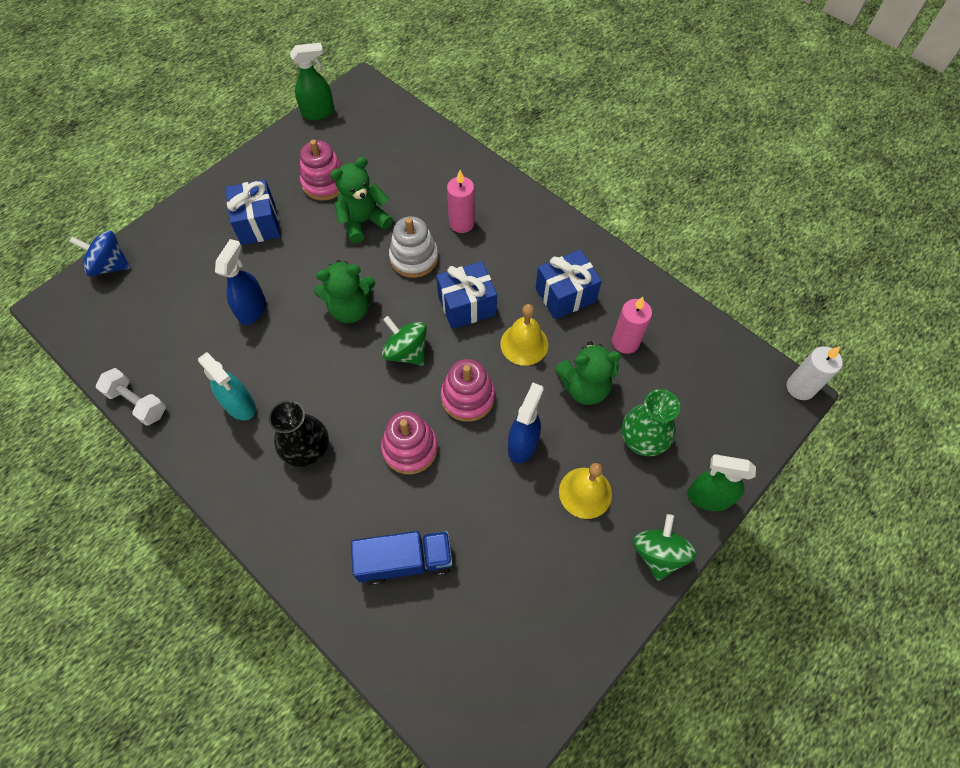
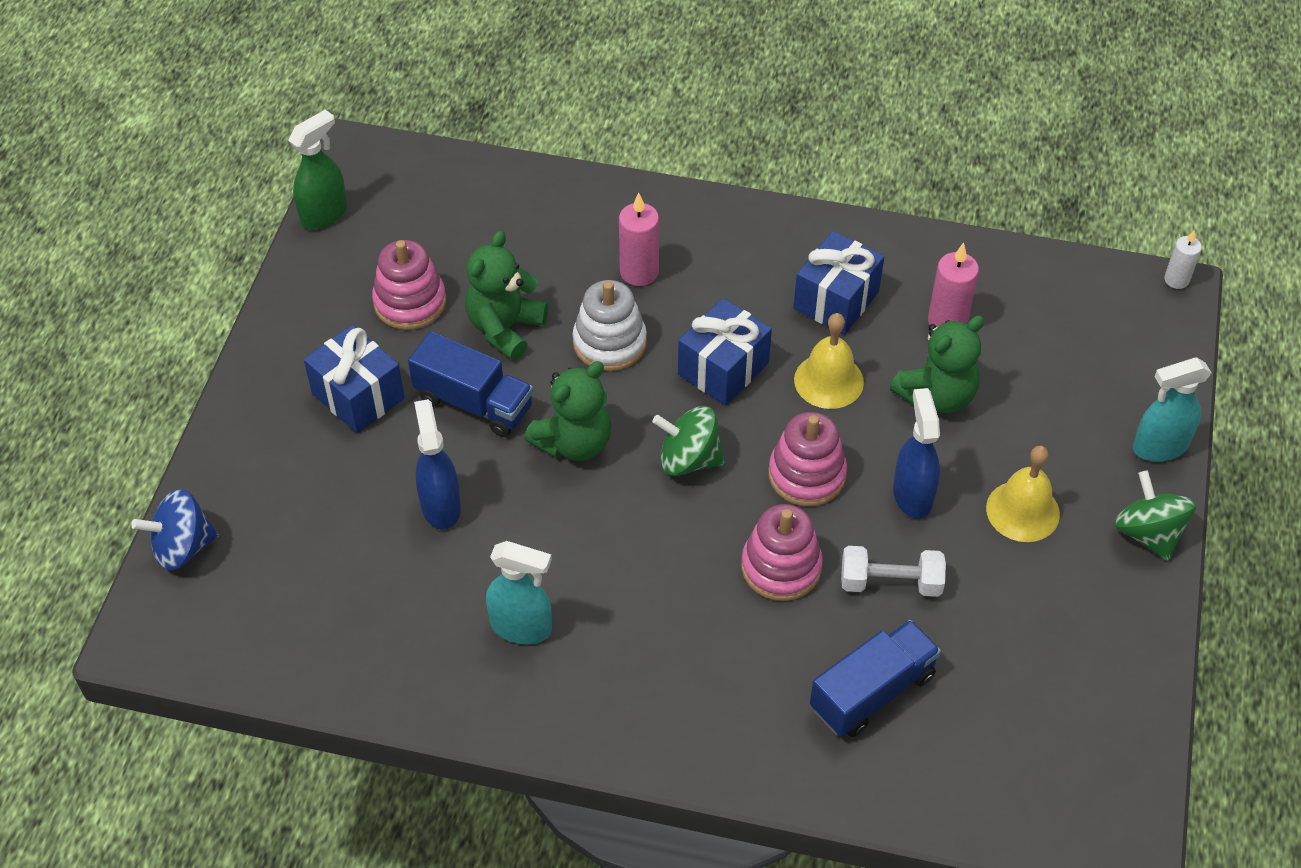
camera: 30 degrees left, 10 degrees down
white dumbbell [96,368,166,426] -> white dumbbell moved to [841,546,946,597]
black vase [269,400,329,467] -> none
green vase [622,389,680,457] -> none
green spray bottle [687,454,756,511] -> turquoise spray bottle [1133,358,1212,462]
white candle [787,346,843,400] -> white candle [1164,230,1202,289], size x0.64
none -> blue truck [408,331,533,437]

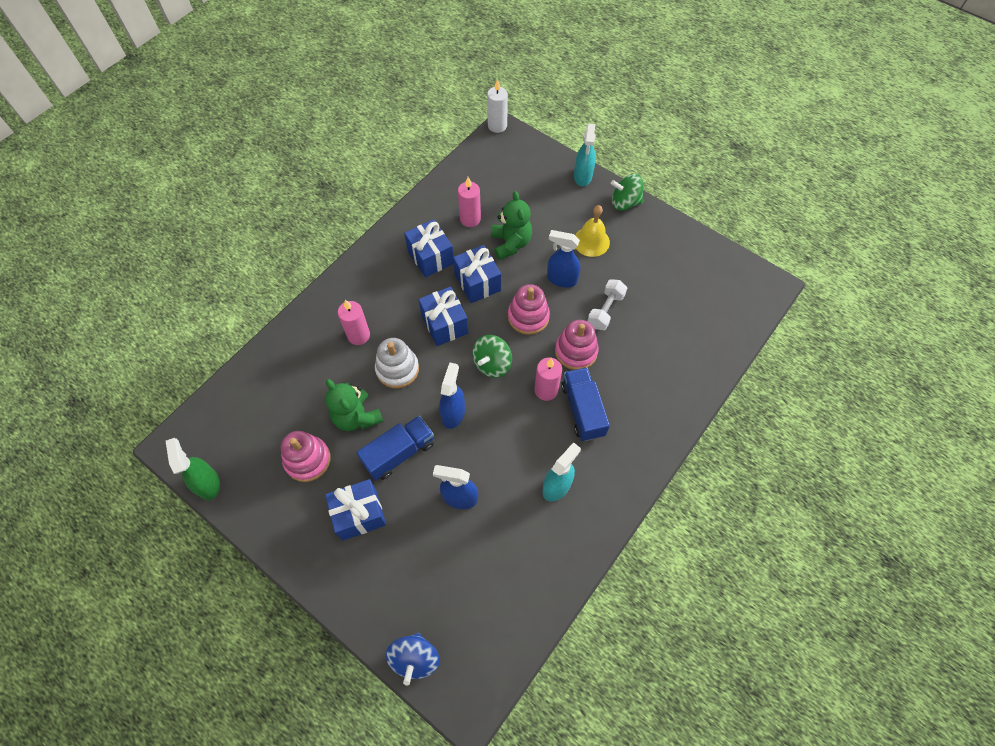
camera: 65 degrees left, 10 degrees up
green teddy bear [524,361,611,461] -> blue spray bottle [439,363,465,429]
yellow bell [794,313,864,409] -> blue gift [453,245,501,303]
blue truck [810,620,941,737] -> blue truck moved to [561,367,610,441]
white candle [1164,230,1202,289] -> white candle [487,79,508,133], size x1.56
none -> pink candle [534,358,562,401]

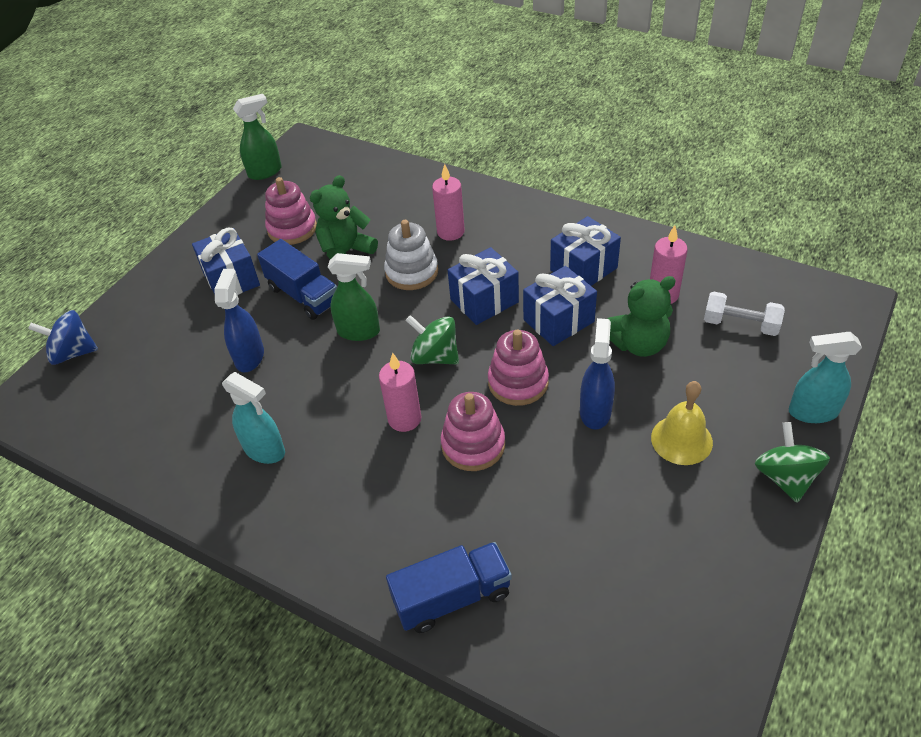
camera: 85 degrees right, 15 degrees down
blue spray bottle [439,363,465,429] -> green spray bottle [328,253,380,341]
white candle [487,79,508,133] -> none
blue truck [561,367,610,441] -> blue truck moved to [386,542,512,633]
white dumbbell [587,279,627,330] -> white dumbbell moved to [704,292,785,336]

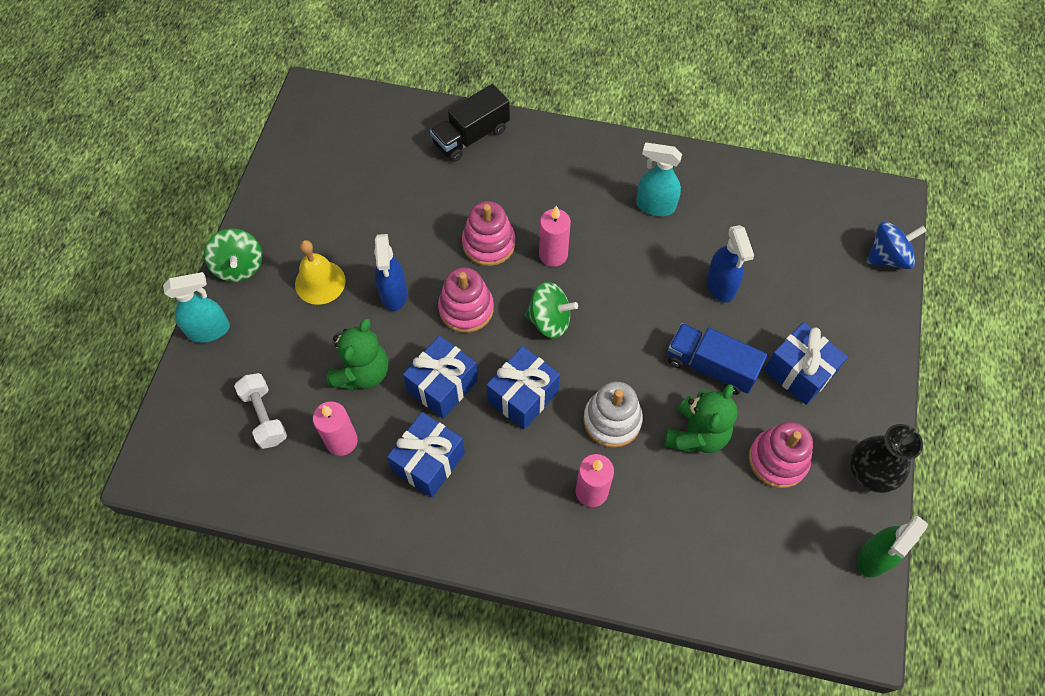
camera: 160 degrees right, 15 degrees up
green spray bottle [328,253,380,341] -> none
blue truck [386,542,512,633] -> black truck [430,84,510,162]
green teddy bear [607,276,676,357] -> green teddy bear turned 150 degrees clockwise [327,318,388,390]
white dumbbell [704,292,785,336] -> white dumbbell turned 60 degrees clockwise [234,373,287,449]
none -> black vase [850,424,923,493]

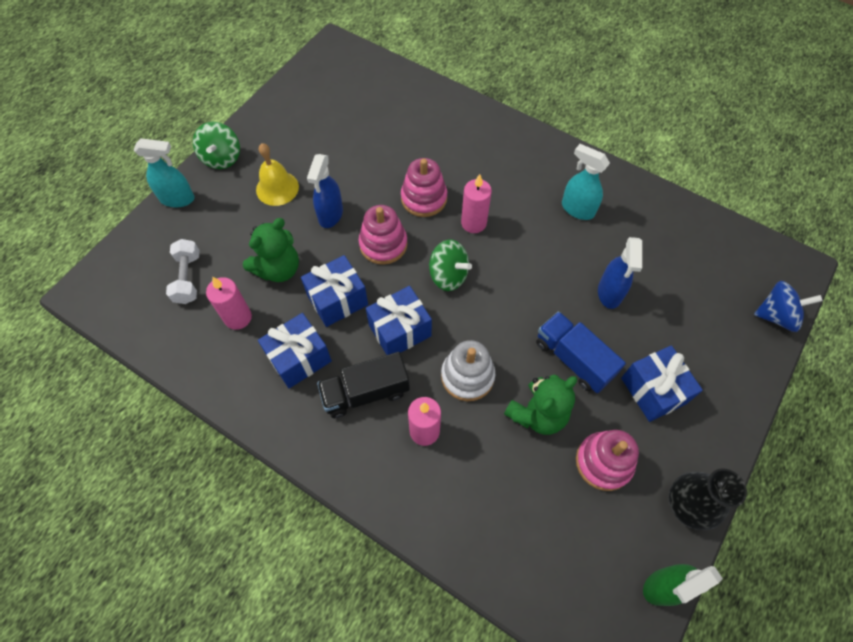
camera: 20 degrees right, 0 degrees up
black truck [430,84,510,162] -> black truck moved to [317,352,410,418]

